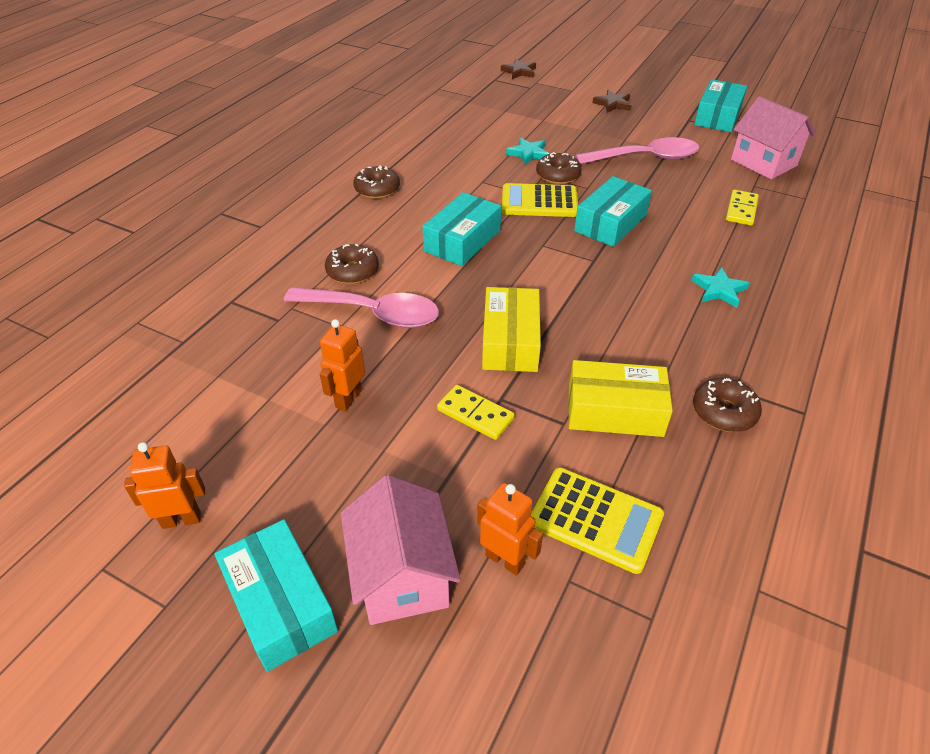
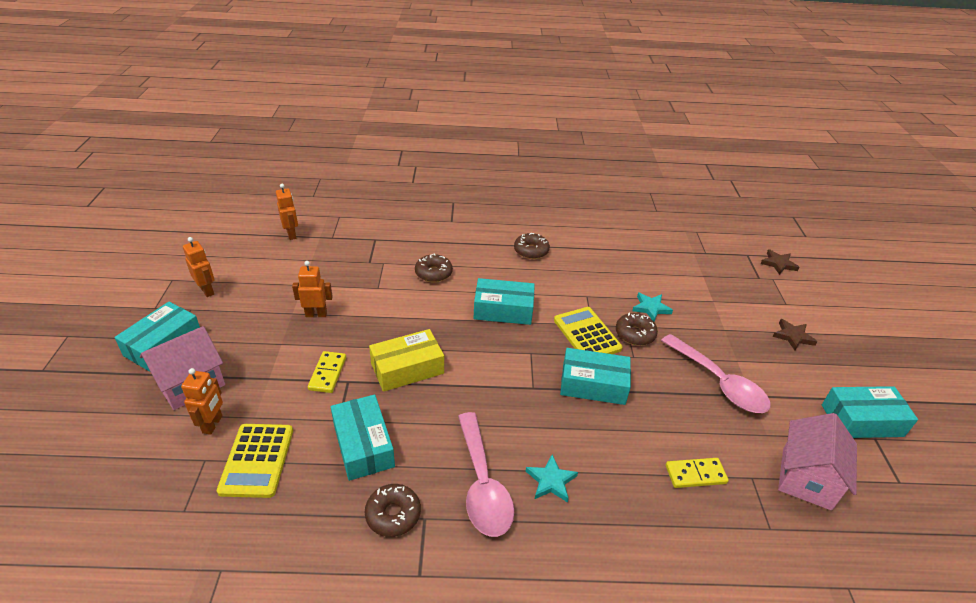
camera: 60 degrees right, 5 degrees down
pink spoon [284,287,439,328] -> pink spoon moved to [458,412,514,537]
yellow box [568,360,673,437] -> turquoise box [331,394,395,481]
none -> orange robot [276,184,298,240]

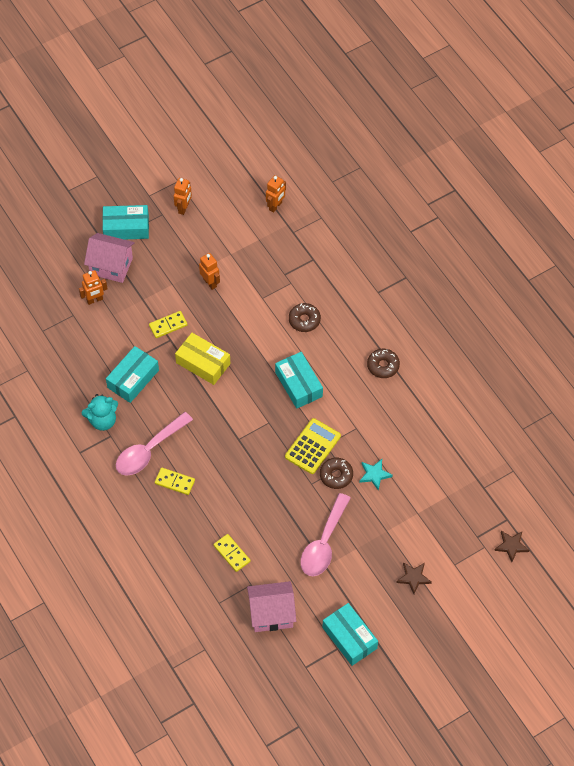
camera: 60 degrees right, 20 degrees up
yellow calculator [217,424,293,498] -> none
brown donut [365,484,421,537] -> turquoise teddy bear [82,394,118,431]
turquoise star [526,454,578,503] -> yellow domino [155,468,195,495]
turquoise box [560,348,631,405] -> none

